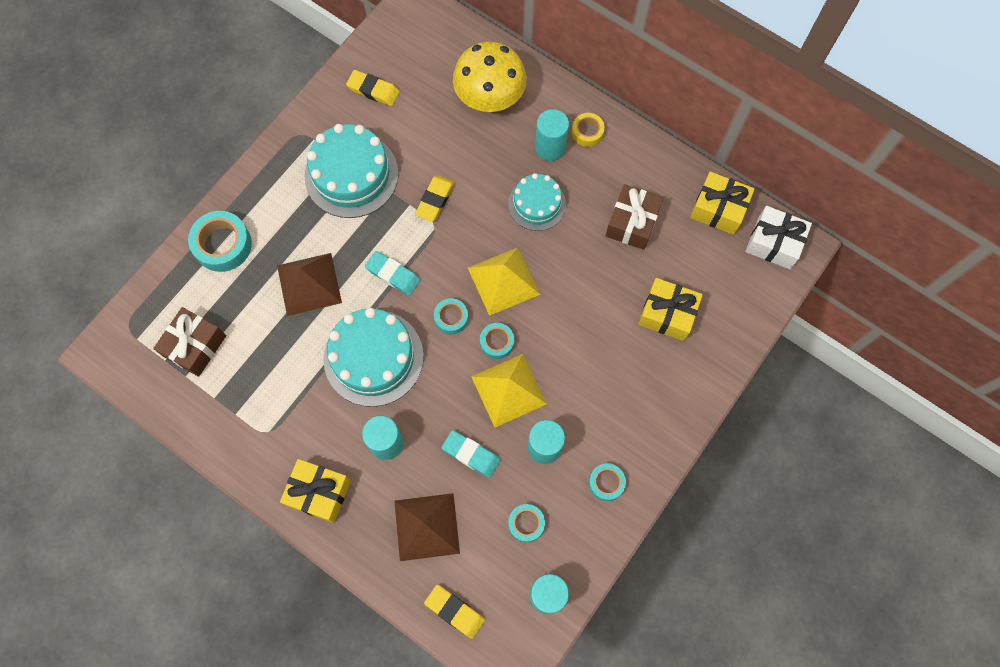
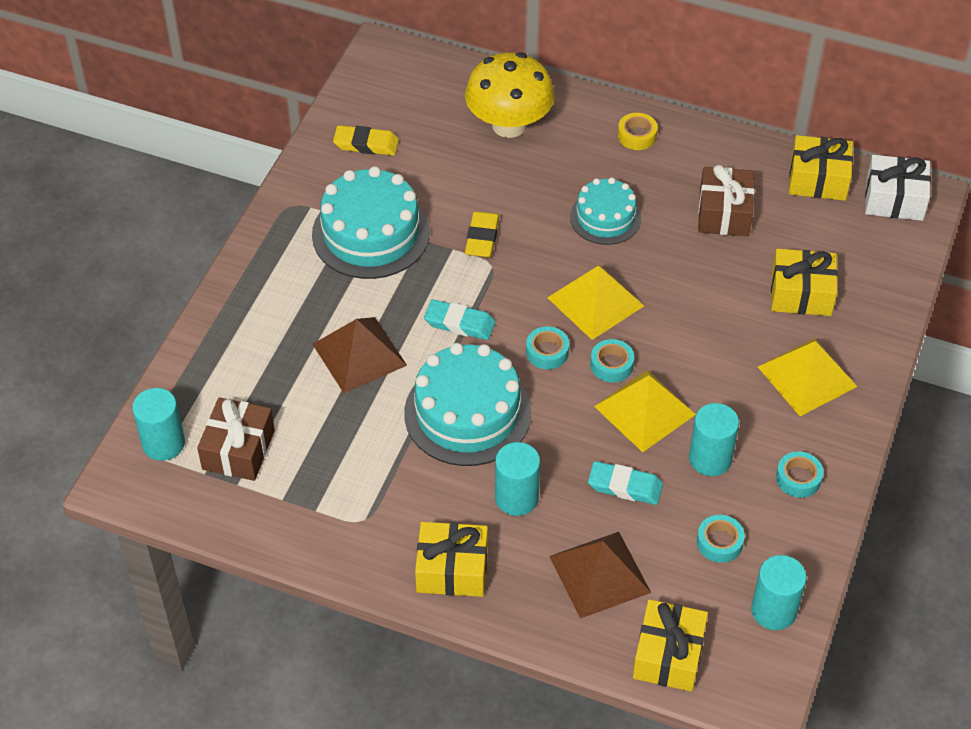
camera: 15 degrees left, 20 degrees down
turquoise tape [188,211,252,272] -> none
yellow eraser [424,585,485,639] -> yellow gift [633,599,708,691]
turquoise cylinder [535,109,569,161] -> turquoise cylinder moved to [132,388,185,461]
none -> yellow pyramid [758,338,858,416]

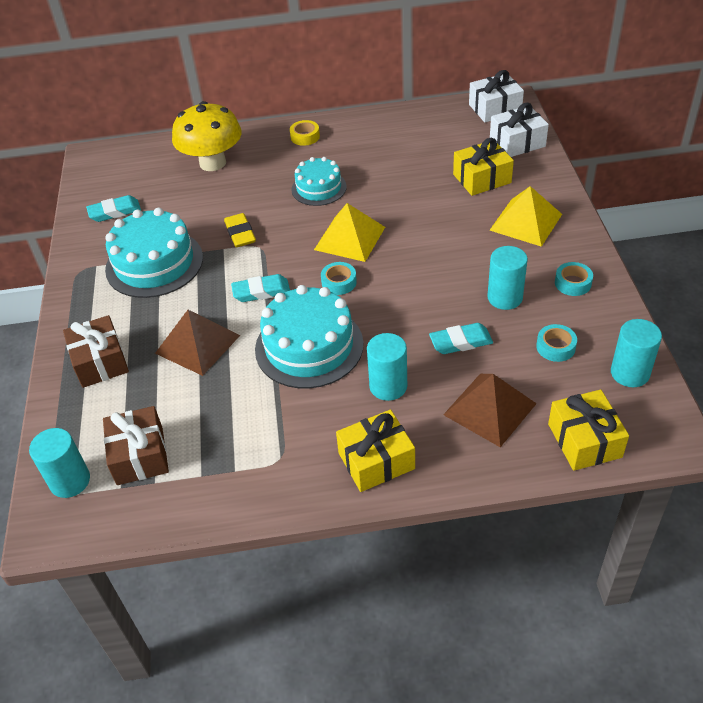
camera: 25 degrees left, 5 degrees down
yellow eraser [333,125,399,156] -> turquoise eraser [86,195,141,222]
turquoise tape [590,339,634,383] -> none
yellow pyramid [594,370,696,452] -> none
brown gift [698,165,754,236] -> brown gift moved to [63,315,129,388]
yellow gift [789,135,853,201] -> none
none -> white gift [490,103,549,157]

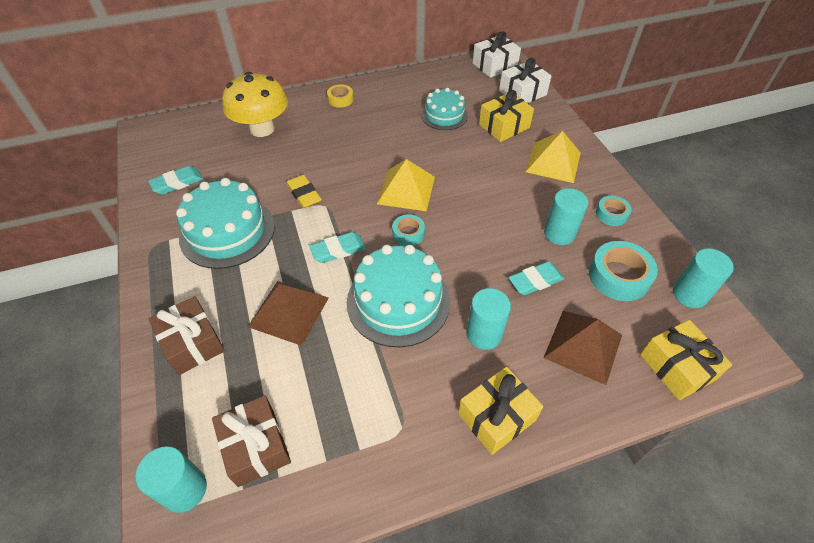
camera: 15 degrees left, 5 degrees up
turquoise cake [291,157,347,206] -> turquoise cake moved to [421,88,468,130]
turquoise tape [536,324,577,362] -> turquoise tape [589,241,658,301], size x1.73

